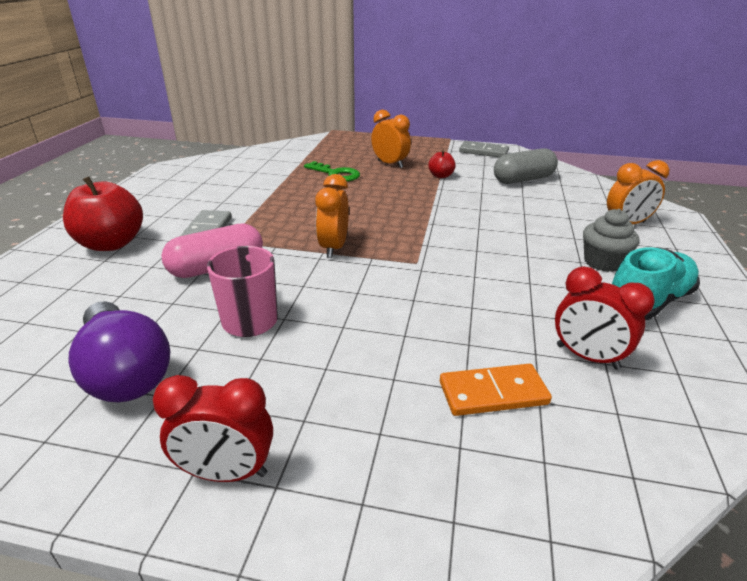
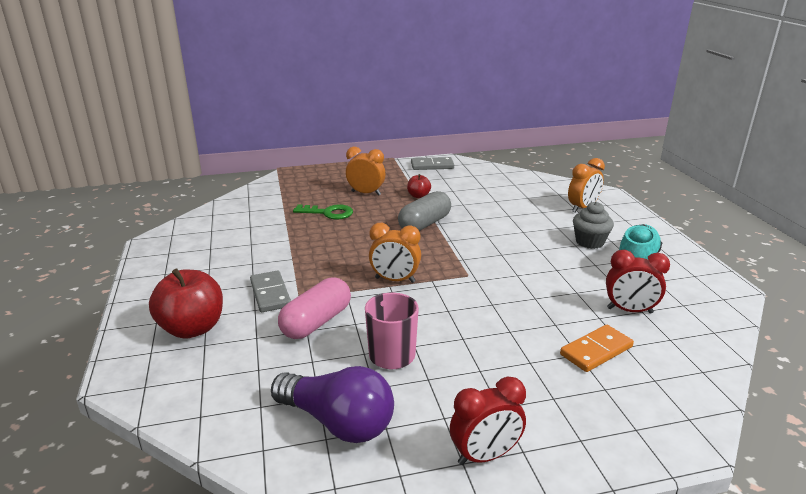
camera: 25 degrees left, 5 degrees down
orange clock [315,174,349,258] -> orange clock turned 60 degrees counterclockwise [369,223,421,283]
grey capsule [494,148,558,184] -> grey capsule moved to [398,191,451,231]

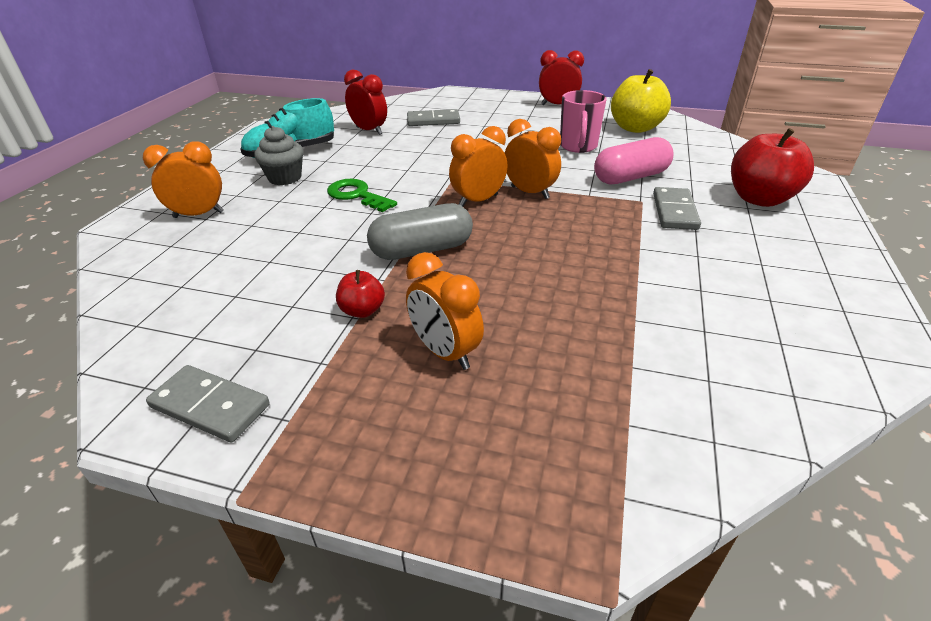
camera: 150 degrees left, 10 degrees up
purple light bulb [271,366,394,443] -> yellow apple [611,69,671,133]
green key [293,204,353,220] -> green key moved to [327,179,397,212]
orange domino [560,325,634,372] -> grey domino [407,109,460,126]
none -> orange clock [449,126,508,207]

